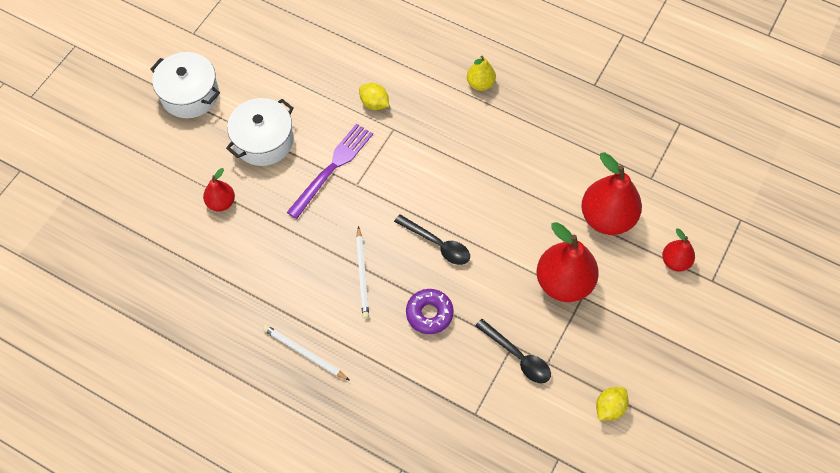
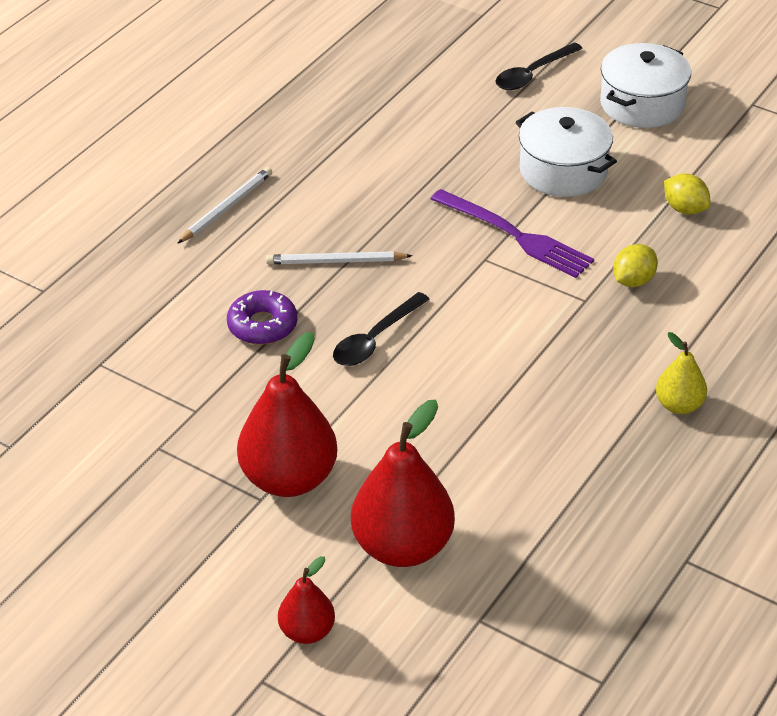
camera: 95 degrees right, 20 degrees down
red pear [203,168,235,212] -> none
black spoon [475,319,551,384] -> black spoon moved to [495,42,583,90]
yellow lemon [596,387,629,421] -> yellow lemon moved to [664,173,711,215]

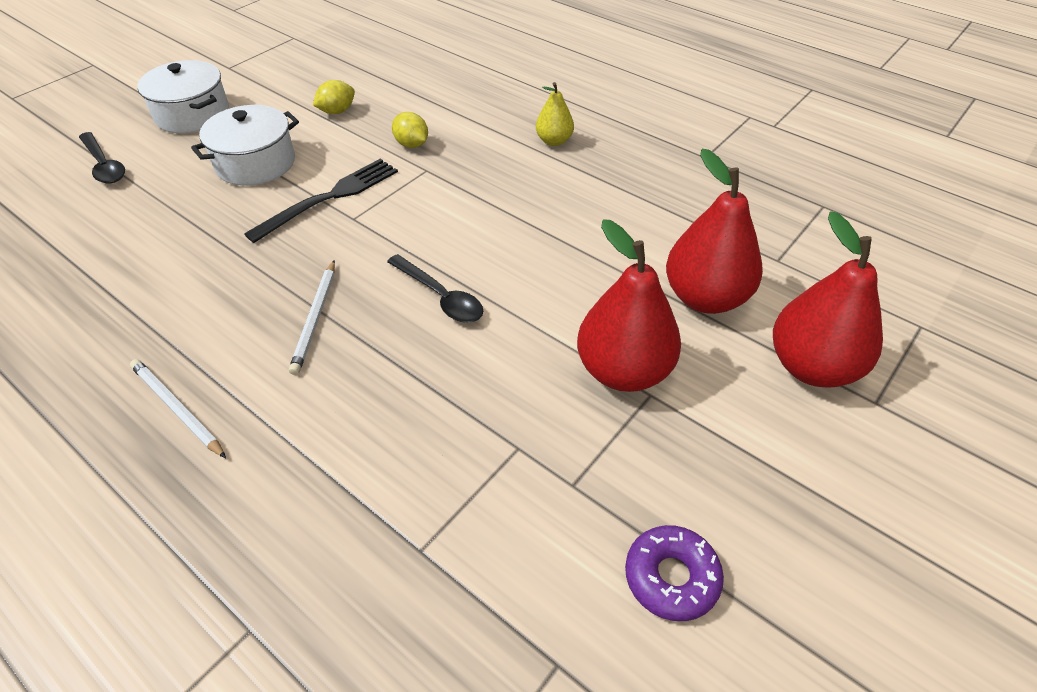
camera: 85 degrees left, 5 degrees up
purple donut [227,290,297,345] -> purple donut moved to [625,525,724,621]
red pear [278,556,335,644] -> red pear [773,211,883,388], size x1.88
purple fork [431,189,594,278] -> black fork [244,159,398,243]

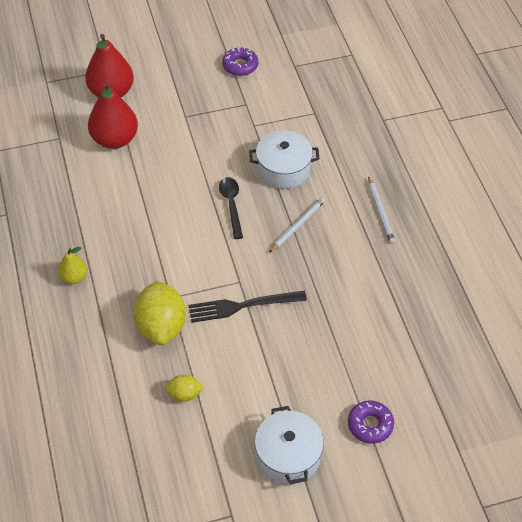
camera: 145 degrees left, 5 degrees up
black spoon [79,132,125,183] -> purple donut [348,401,394,444]
white pot [191,105,299,186] -> white pot moved to [249,130,319,189]
yellow lemon [392,112,428,148] -> yellow lemon [133,281,186,345], size x1.99
red pear [577,219,681,392] -> none

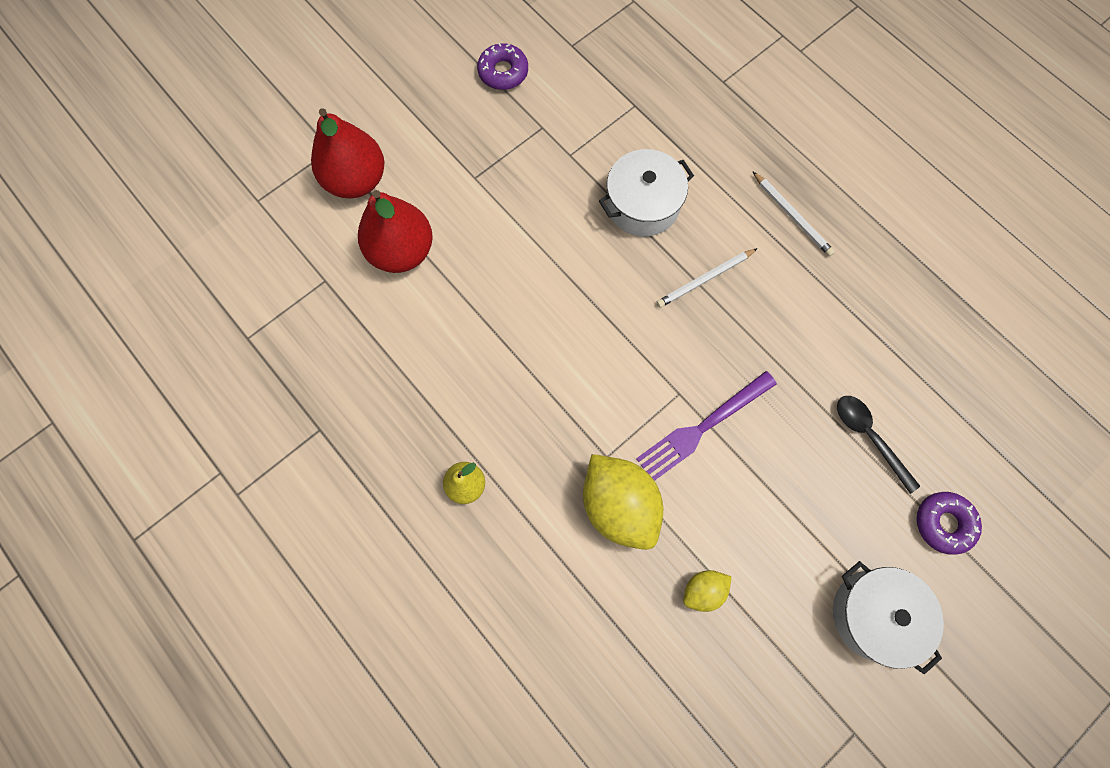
camera: 25 degrees left, 20 degrees up
black fork [189,291,307,323] -> purple fork [636,371,777,481]
black spoon [219,177,243,239] -> black spoon moved to [837,396,920,494]
white pencil [269,197,325,253] -> white pencil turned 135 degrees counterclockwise [656,248,758,308]

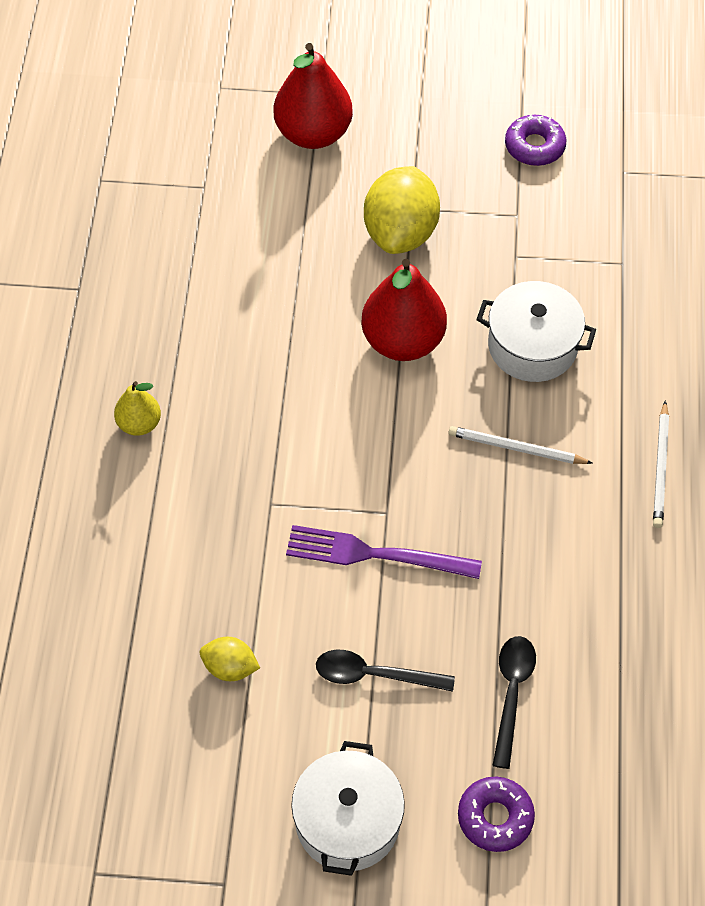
camera: 45 degrees right, 15 degrees down
red pear [358,190,433,273] -> red pear moved to [361,259,447,361]
yellow lemon [583,454,663,550] -> yellow lemon moved to [364,166,440,254]
none -> black spoon [316,650,455,692]

